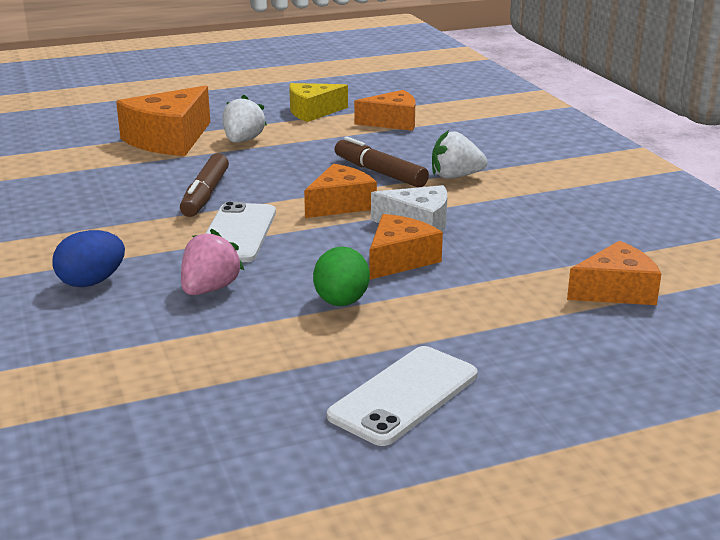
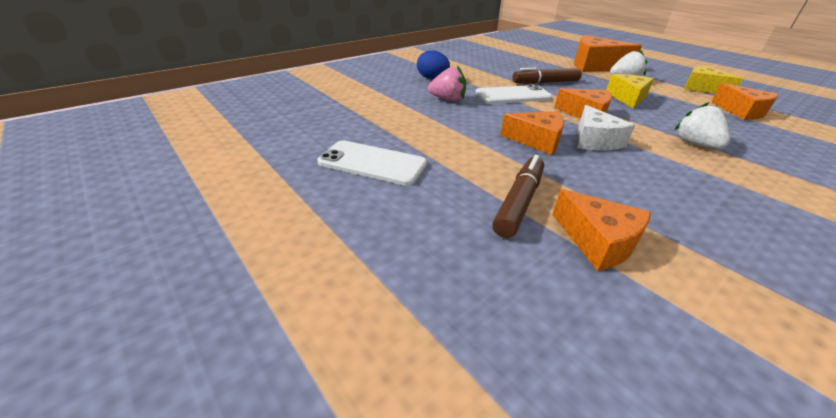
camera: 70 degrees right, 10 degrees up
green egg [313,247,370,306] -> none
brown marker [335,136,429,187] -> brown marker moved to [492,155,544,238]
none -> yellow cheese [606,74,654,108]

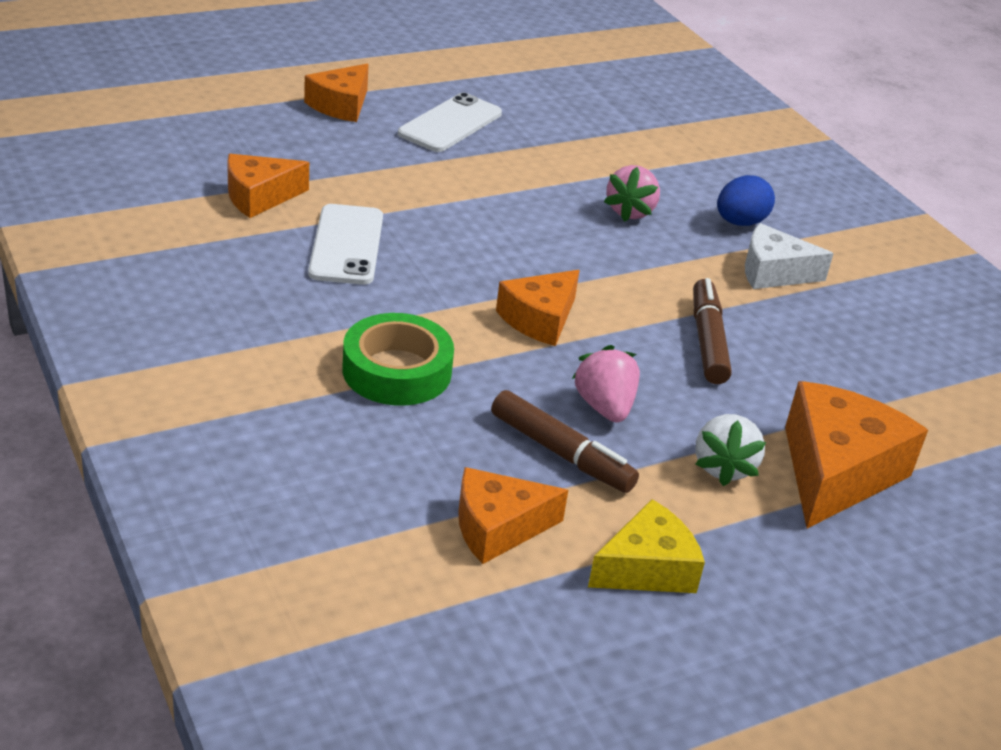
camera: 100 degrees right, 0 degrees up
white phone [475,84,552,104] -> white phone moved to [308,204,383,284]
brown marker [492,155,544,238] -> brown marker moved to [491,390,639,493]
orange cheese [500,111,564,155] -> orange cheese moved to [304,64,369,122]
white cheese [577,105,635,150] -> white cheese moved to [745,223,834,289]
yellow cheese [606,74,654,108] -> pink strawberry [572,345,640,422]
white strawberry [674,102,730,148] -> green tape [342,313,454,406]

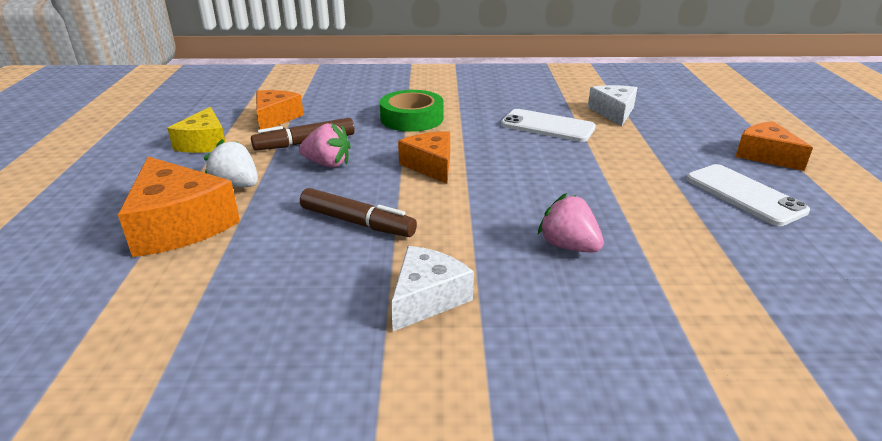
camera: 120 degrees right, 5 degrees down
orange cheese [227,154,309,218] -> white cheese [588,85,637,126]
blue egg [717,175,775,226] -> none

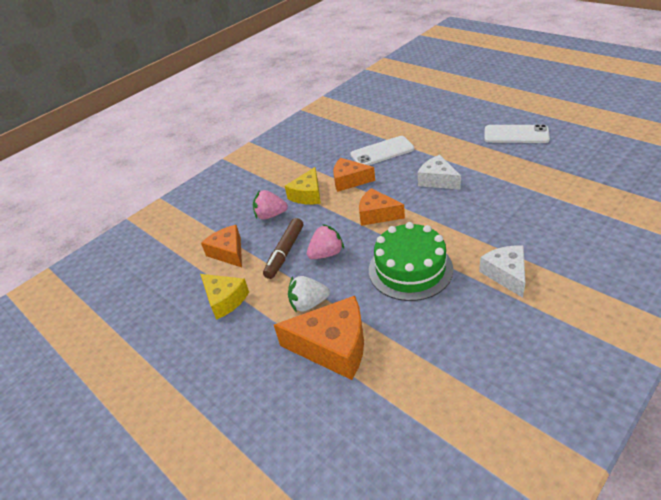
camera: 40 degrees left, 10 degrees up
brown marker [300,188,417,237] -> green cake [369,222,453,301]
green tape [380,90,444,132] -> yellow cheese [285,167,321,204]
pink strawberry [538,193,604,253] -> pink strawberry moved to [253,190,288,220]
white cheese [588,85,637,126] -> white cheese moved to [418,155,461,190]
orange cheese [736,121,813,171] -> orange cheese moved to [333,158,375,192]

